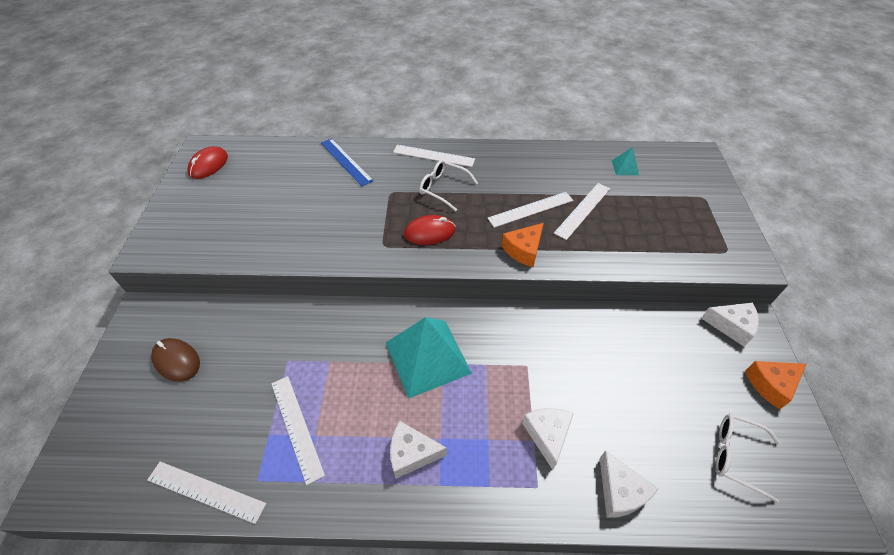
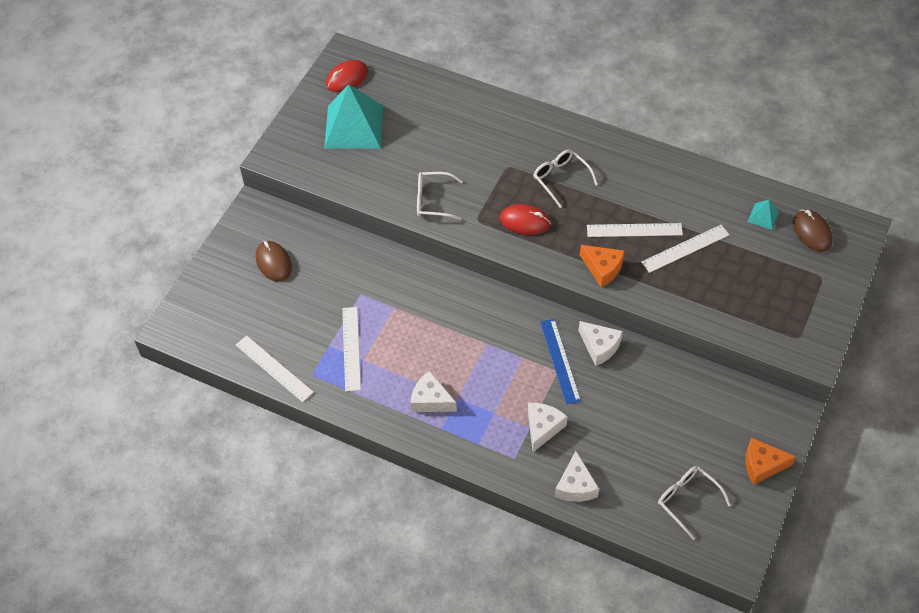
camera: 25 degrees right, 5 degrees up
blue ruler [321,138,373,186] -> blue ruler moved to [540,319,581,404]
turquoise pyramid [386,317,472,399] -> turquoise pyramid moved to [324,84,383,148]
white ruler [393,145,475,167] -> none
orange cheese [502,223,544,267] -> orange cheese turned 120 degrees counterclockwise [580,245,625,287]
white cheese [701,303,759,347] -> white cheese moved to [578,321,623,366]
none -> white glasses [417,172,463,220]
none -> brown mouse [793,210,833,252]

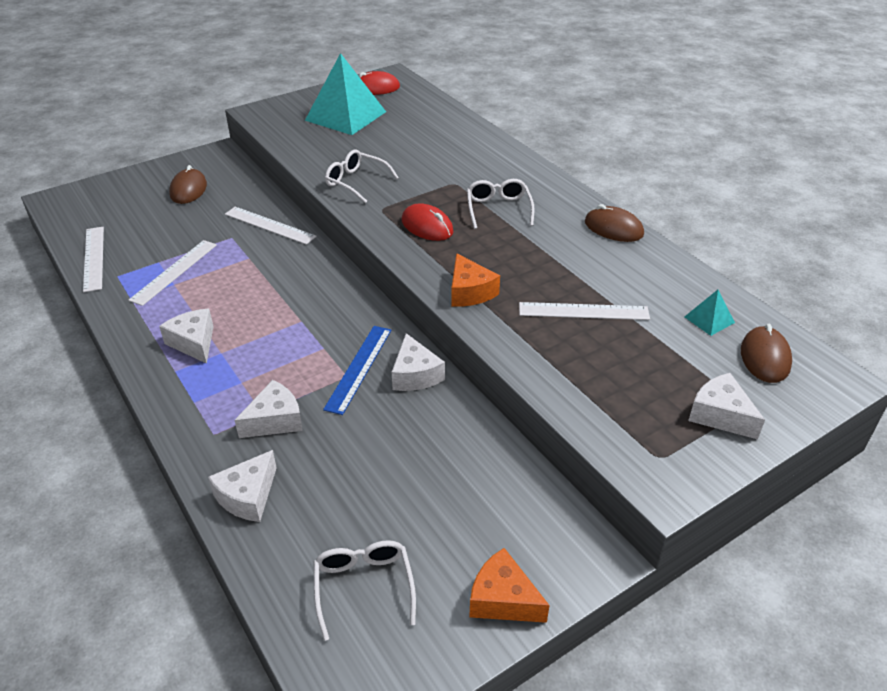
camera: 30 degrees right, 15 degrees down
white ruler [587,223,683,237] -> white ruler moved to [225,207,316,245]
none -> brown mouse [585,204,644,242]
none -> white cheese [688,373,765,439]

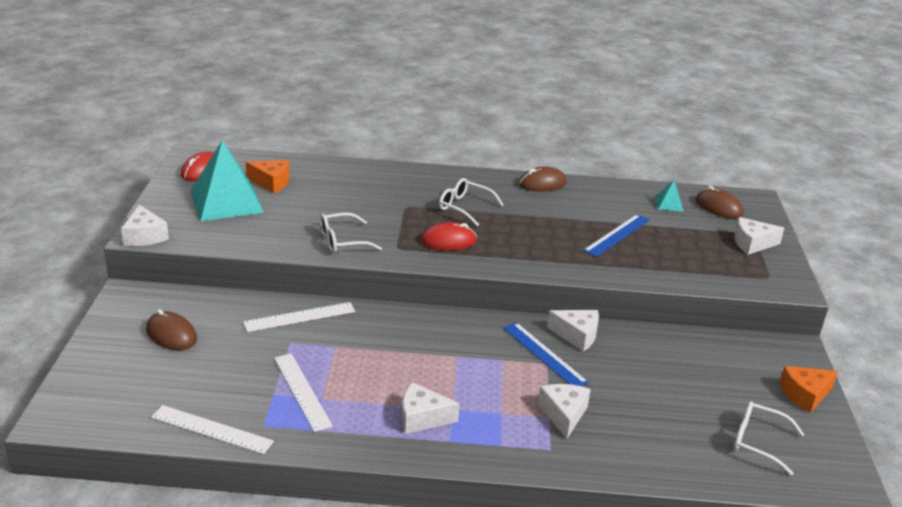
camera: 55 degrees left, 10 degrees down
white cheese [208,450,277,522] -> white cheese moved to [121,205,169,246]
orange cheese [451,253,500,307] -> orange cheese moved to [246,160,290,193]
white ruler [519,302,650,320] -> blue ruler [583,214,650,257]

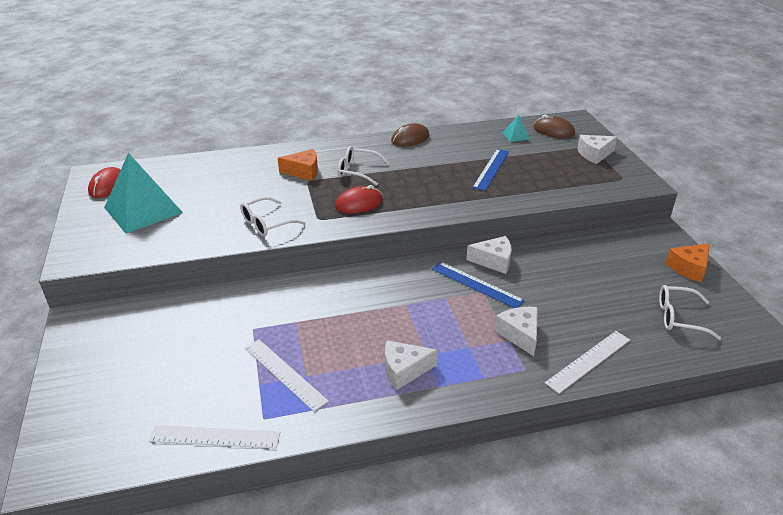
camera: 15 degrees left, 5 degrees up
white cheese [121,205,169,246] -> none
brown mouse [146,309,197,350] -> none
white ruler [243,302,355,332] -> white ruler moved to [545,331,630,394]
orange cheese [246,160,290,193] -> orange cheese moved to [278,149,318,181]

